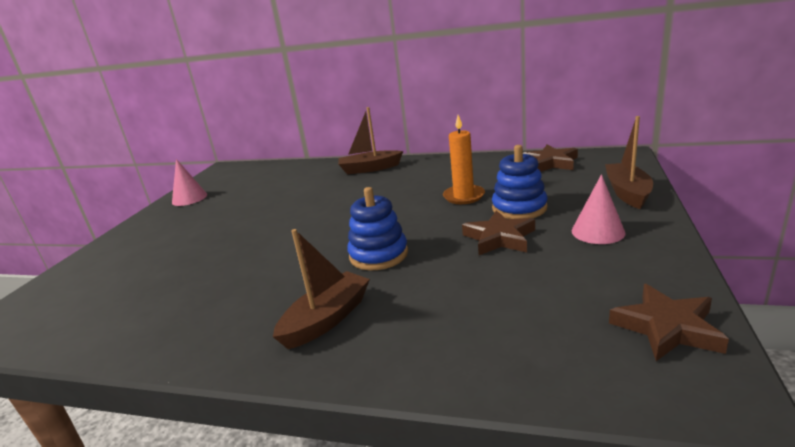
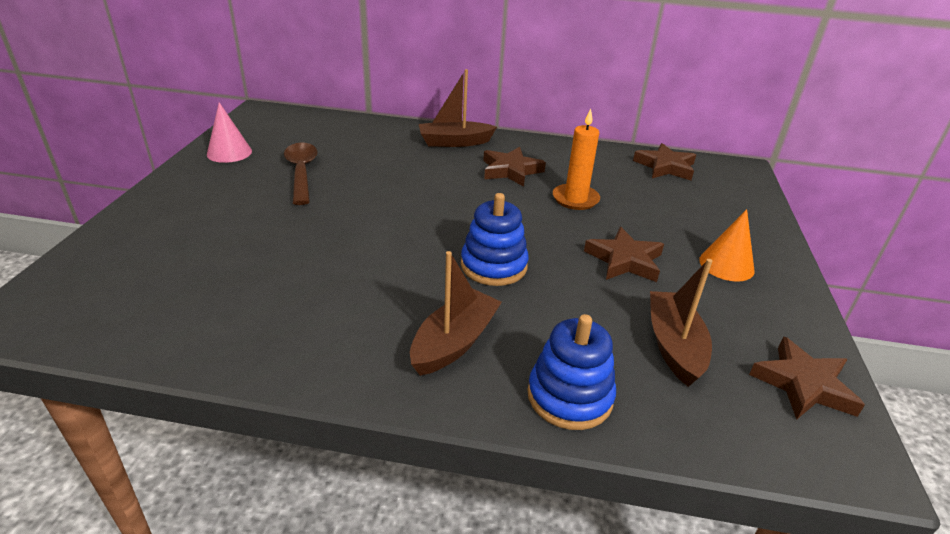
camera: 10 degrees left, 10 degrees up
blue stacking toy [492,145,548,219] -> blue stacking toy moved to [528,314,616,430]
pink cone [572,174,625,244] -> orange cone [699,209,754,281]
brown boat [605,116,653,209] -> brown boat moved to [650,259,713,387]
none -> brown spoon [284,143,317,205]
none -> brown star [483,147,546,187]

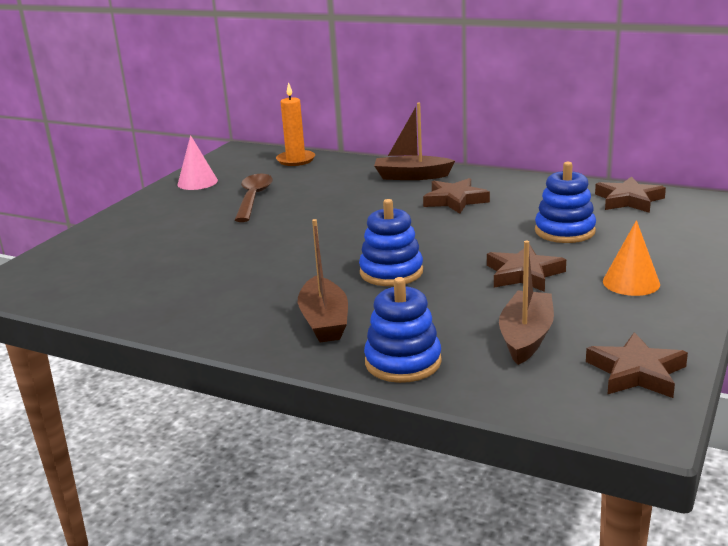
camera: 20 degrees right, 10 degrees down
brown boat [410,251,502,376] -> brown boat turned 120 degrees clockwise [298,219,348,342]
orange candle [553,109,600,210] -> orange candle moved to [276,82,315,166]
none -> blue stacking toy [535,162,596,243]

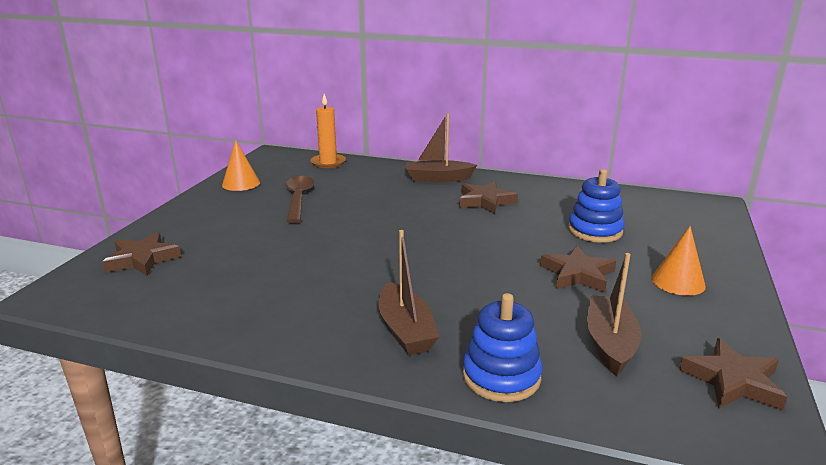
camera: 10 degrees left, 0 degrees up
pink cone [178,135,218,190] -> orange cone [222,140,260,191]
blue stacking toy [359,199,423,286] -> none
brown star [595,176,666,213] -> brown star moved to [102,232,181,276]

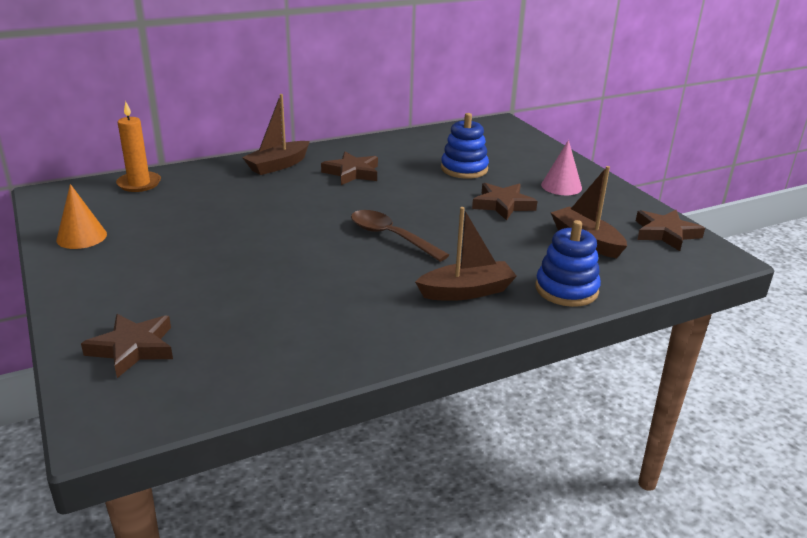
camera: 45 degrees left, 5 degrees up
brown spoon [286,176,314,223] -> brown spoon moved to [351,210,449,262]
brown boat [379,230,439,355] -> brown boat turned 45 degrees counterclockwise [415,207,517,301]
orange cone [652,226,706,296] -> pink cone [541,140,582,195]

